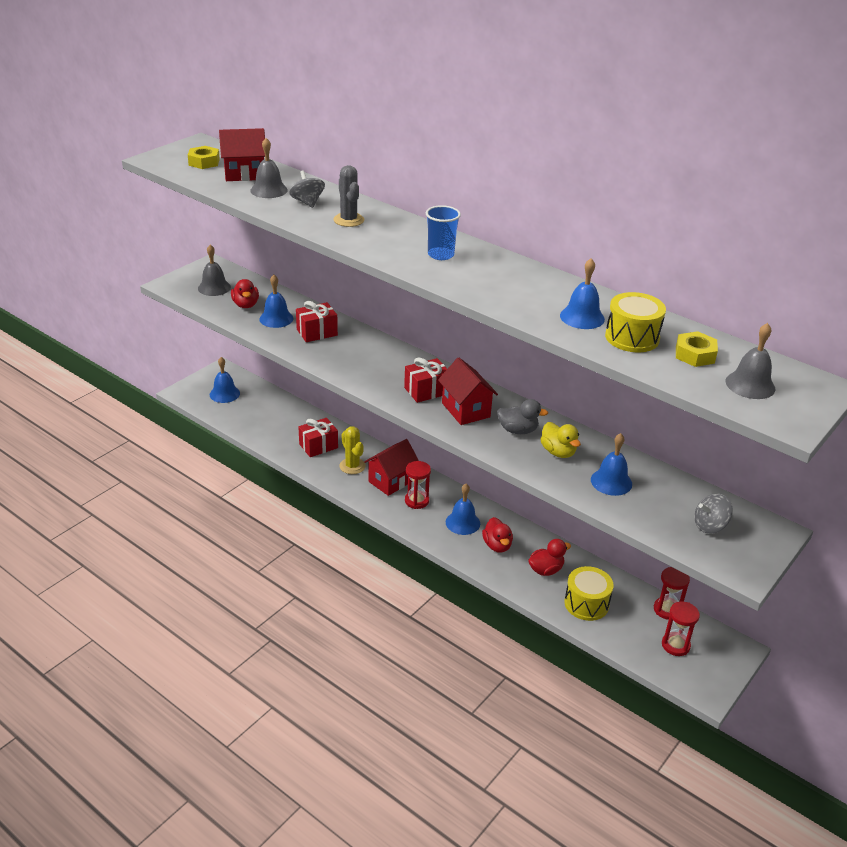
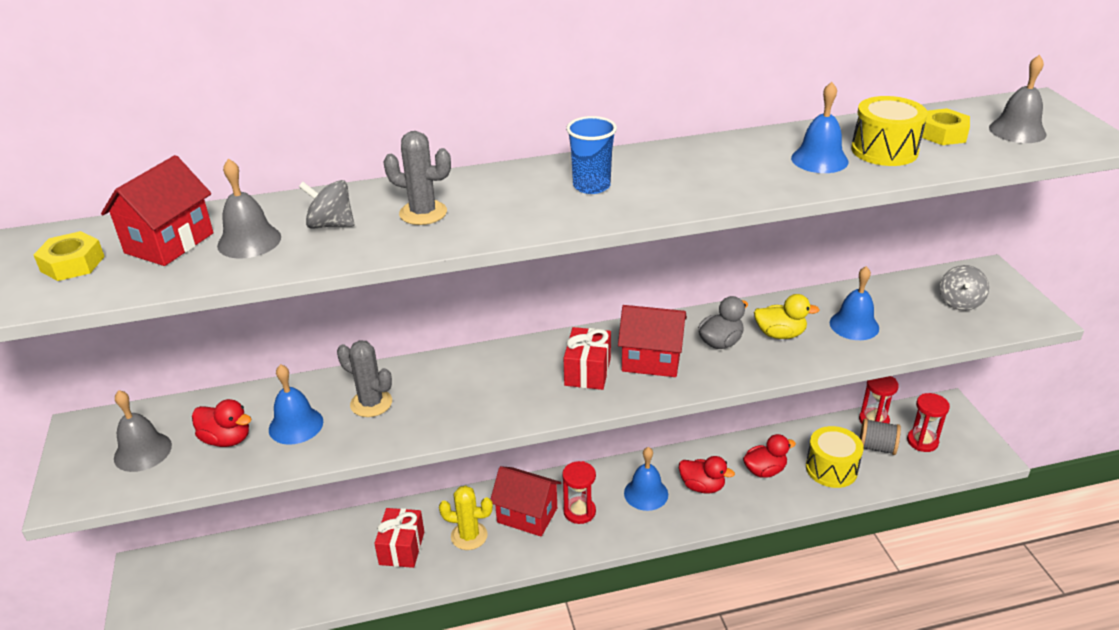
camera: 50 degrees left, 0 degrees up
blue bell [210,357,240,403] -> none
red gift [296,301,338,342] -> grey cactus [337,340,392,417]
red house [364,439,419,496] -> red house turned 60 degrees counterclockwise [491,466,562,536]
red duck [528,539,571,576] -> red duck turned 60 degrees clockwise [743,434,796,478]
none -> grey spool [860,418,901,455]

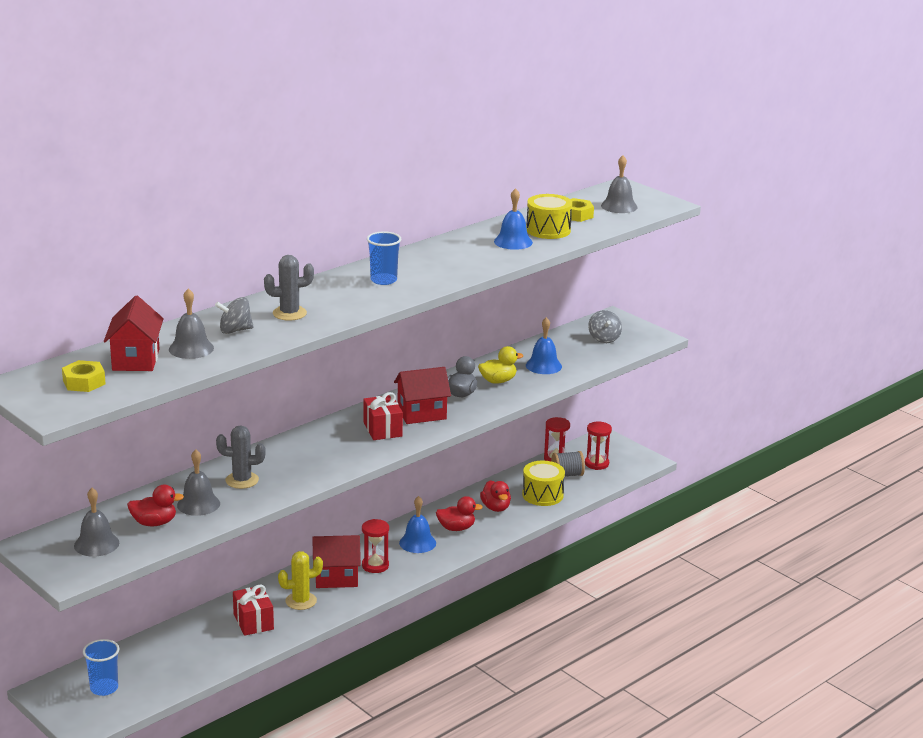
camera: 30 degrees left, 10 degrees down
blue bell [269,364,323,445] -> grey bell [177,449,220,516]
red duck [743,434,796,478] -> red duck turned 120 degrees clockwise [480,480,511,512]
none -> blue cup [83,639,120,696]

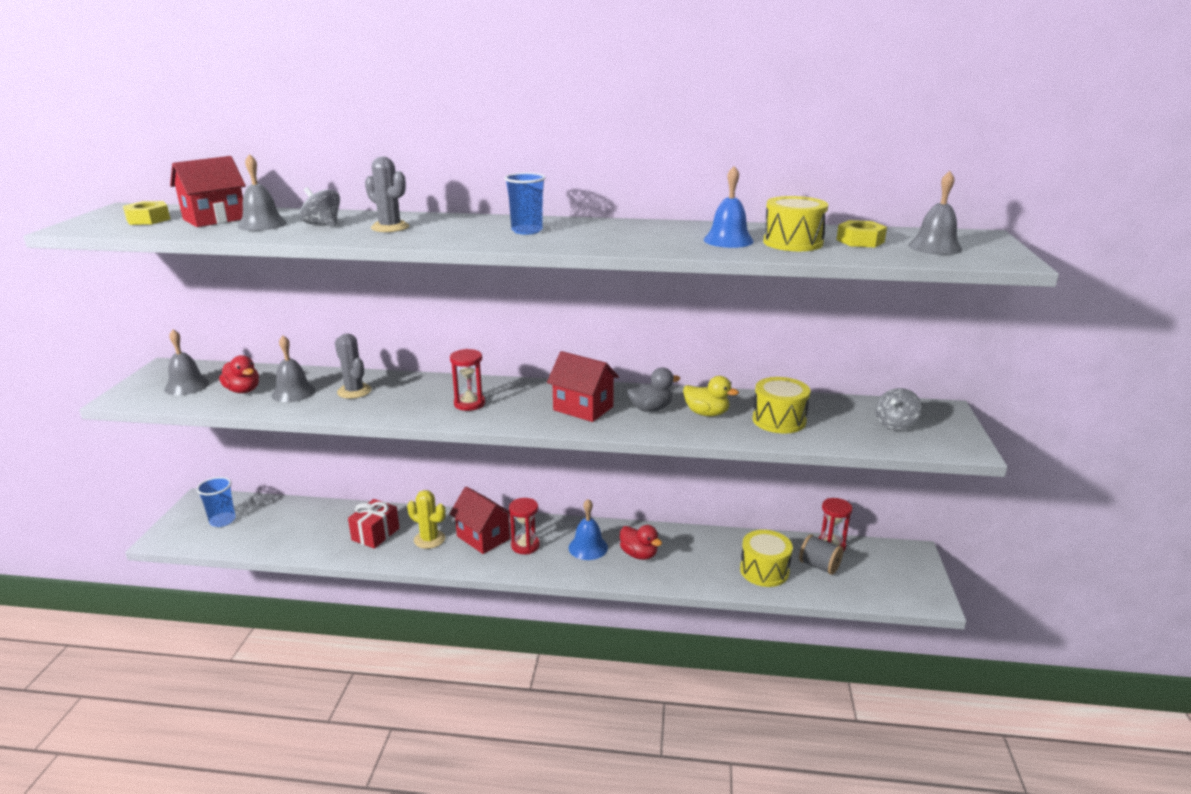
camera: 50 degrees right, 0 degrees up
red gift [363,392,403,440] -> none
red duck [480,480,511,512] -> none
blue bell [526,317,562,374] -> yellow drum [752,377,810,433]
red hourglass [585,422,612,470] -> red hourglass moved to [450,349,485,411]

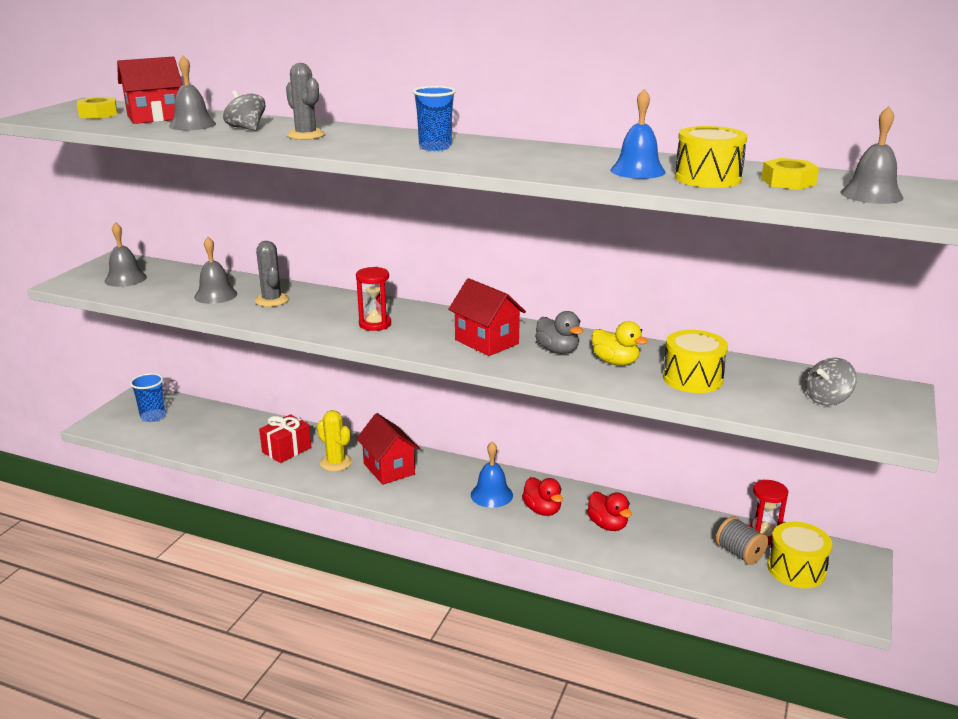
camera: 15 degrees right, 0 degrees up
red duck [219,355,259,393] -> red duck moved to [587,492,632,531]
red hourglass [509,498,540,554] -> none
grey duck [627,367,680,412] -> grey duck turned 60 degrees clockwise [535,311,583,354]
yellow drum [740,530,793,587] -> yellow drum moved to [767,522,833,588]

